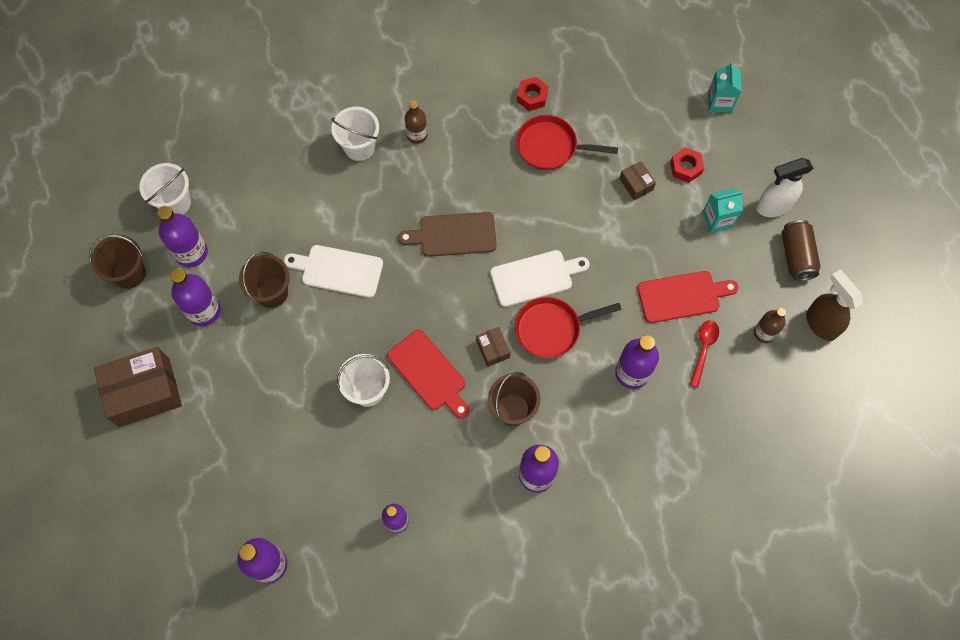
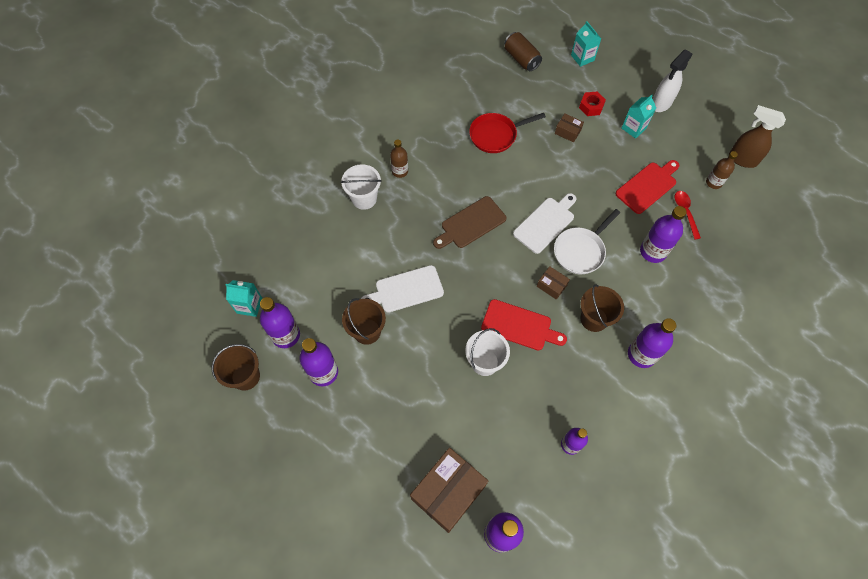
camera: 30 degrees left, 5 degrees down
brown box [94,347,182,427] -> brown box moved to [410,448,488,533]
white bucket [139,163,191,215] -> turquoise carton [225,280,262,317]
red pan [515,297,622,358] -> white pan [554,209,620,274]
red nut [517,77,548,111] -> none
brown can [782,220,821,281] -> brown can moved to [504,32,542,71]

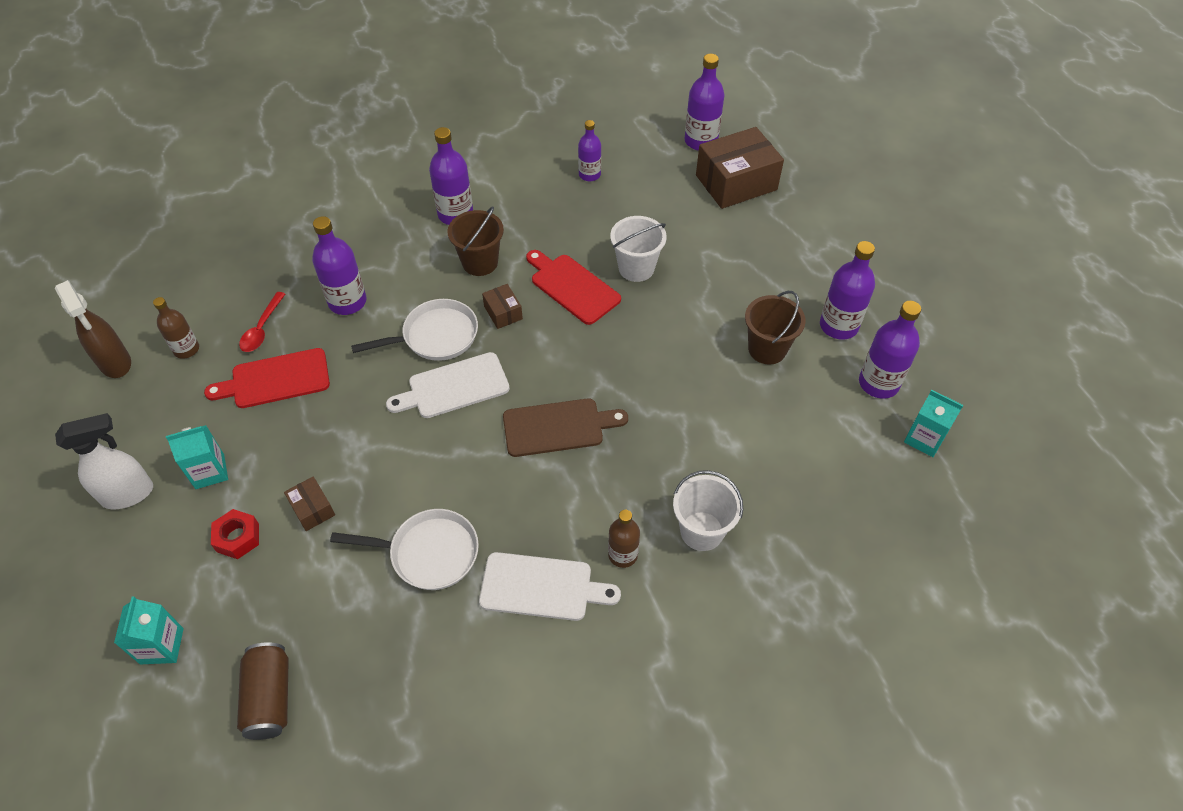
camera: 155 degrees left, 10 degrees down
brown bucket [211,344,260,390] -> none
white cutting board [361,265,444,313] -> white cutting board moved to [479,552,621,621]
red pan [469,113,546,153] -> white pan [330,509,479,590]

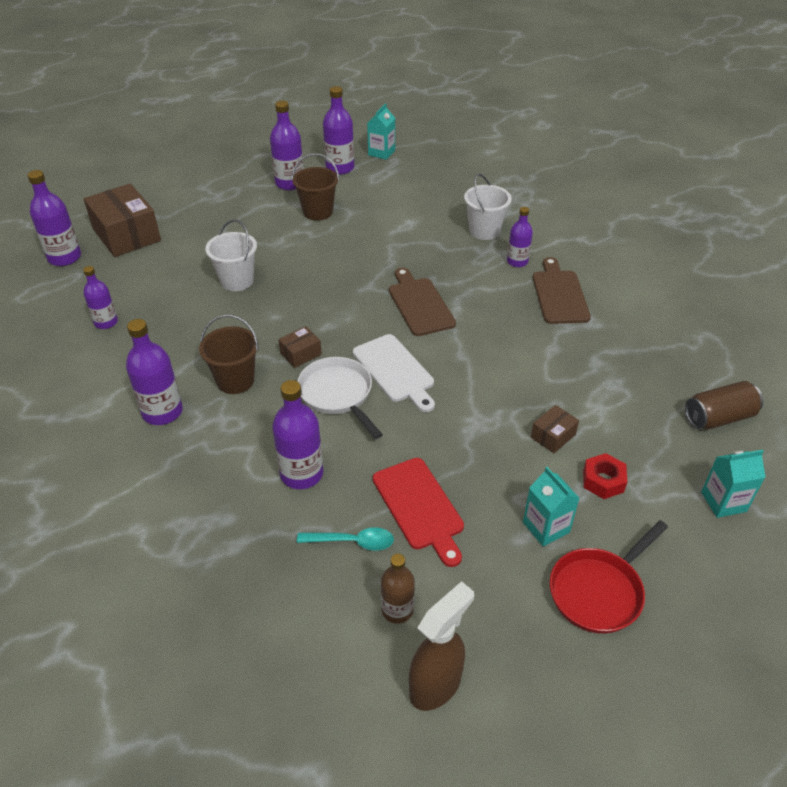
camera: 100 degrees left, 10 degrees down
white spray bottle [55,413,153,509] -> red pan [550,520,668,634]
red spoon [239,292,285,352] -> turquoise spoon [297,527,394,551]
white pan [330,509,479,590] -> none
white cutting board [479,552,621,621] -> brown cutting board [533,257,591,324]
red cutting board [526,250,621,325] -> none
brown bottle [608,510,640,568] -> purple bottle [507,207,533,267]

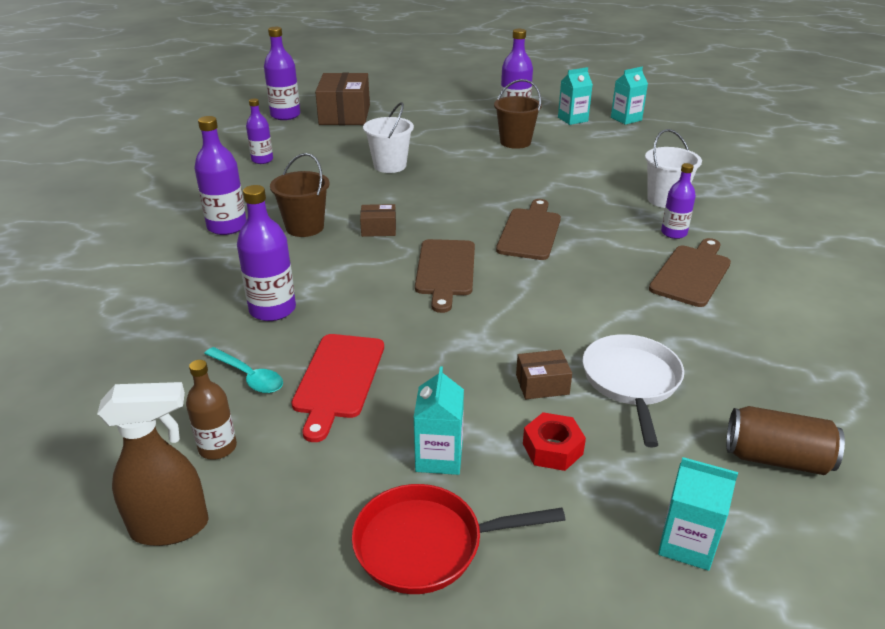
camera: 35 degrees right, 10 degrees down
white pan [297,357,383,439] -> white pan moved to [583,334,684,447]
purple bottle [323,86,354,175] -> turquoise carton [558,67,593,125]
white cutting board [352,334,435,412] -> brown cutting board [415,239,475,313]

